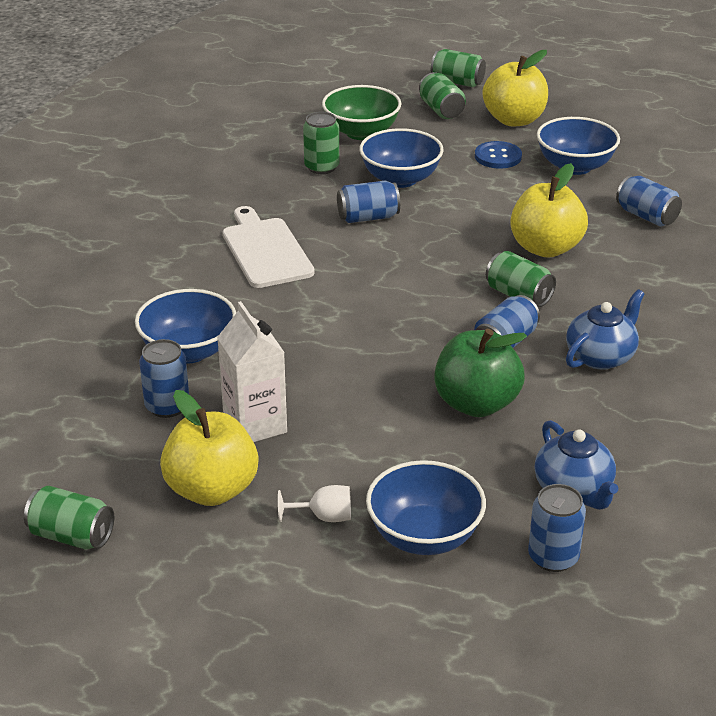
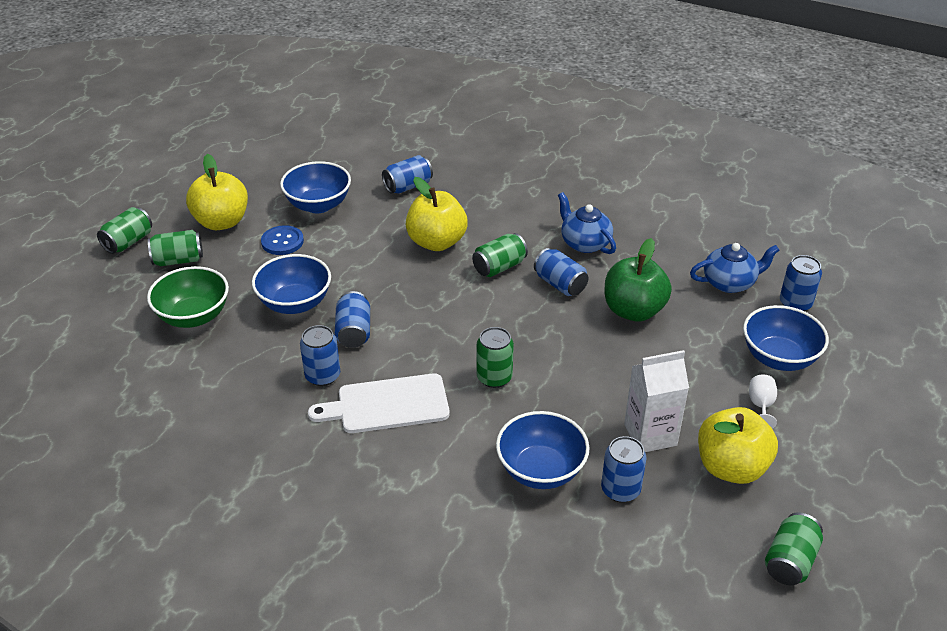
camera: 80 degrees left, 5 degrees up
green can [303,112,339,174] -> green can moved to [477,327,514,388]
none -> blue can [300,325,340,386]

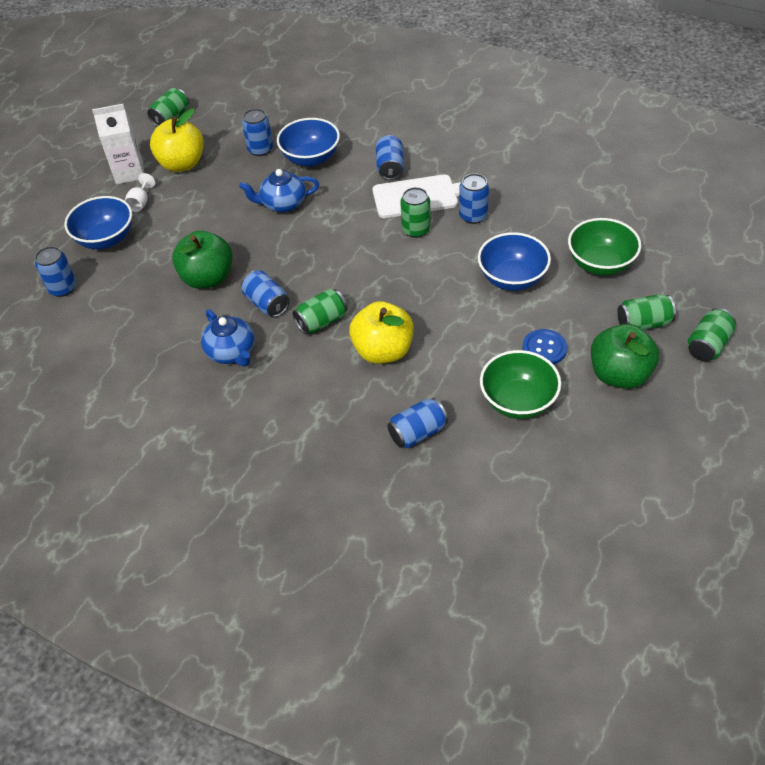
camera: 175 degrees left, 10 degrees up
yellow apple [186,154,248,230] -> green apple [591,324,659,389]
blue bowl [280,161,351,213] -> green bowl [480,350,561,419]
blue can [335,291,370,348] -> blue can moved to [375,135,404,180]
green can [477,327,514,388] -> green can moved to [400,187,431,238]
white carton [624,350,689,452] -> white carton moved to [92,104,144,184]
blue teapot [690,243,779,293] -> blue teapot moved to [239,169,319,212]

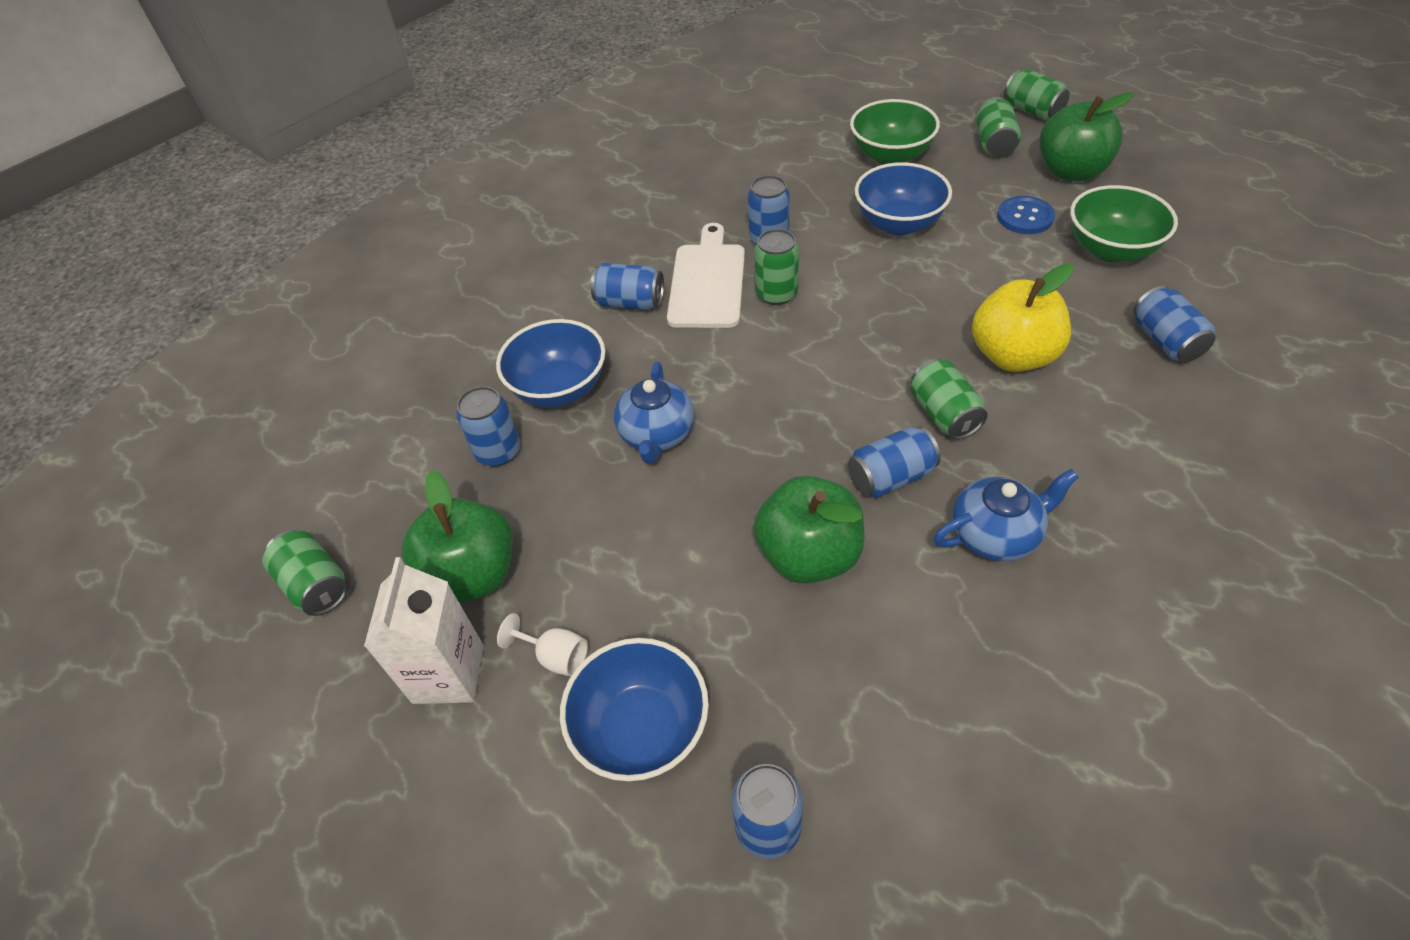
camera: 75 degrees left, 0 degrees up
yellow apple [150,109,204,172] -> green apple [402,470,513,603]

